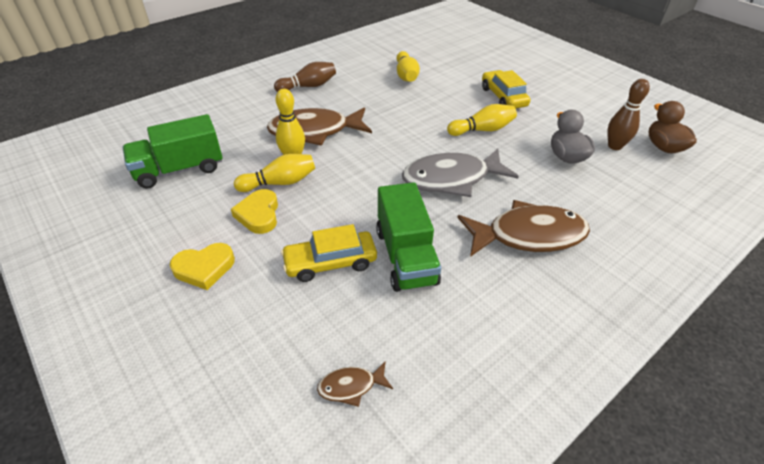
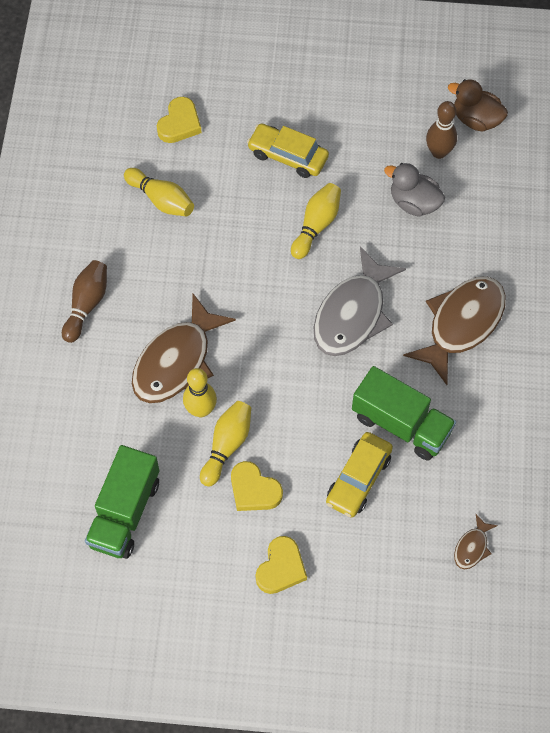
camera: 45 degrees left, 20 degrees up
none -> yellow heart [157,97,202,143]

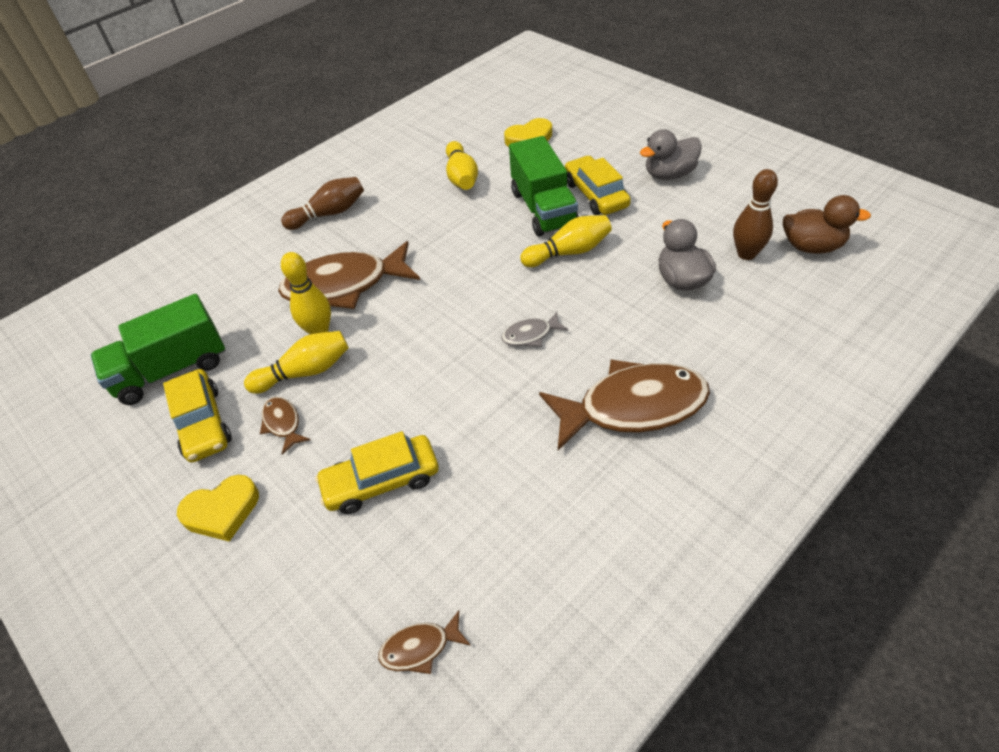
camera: 45 degrees right, 15 degrees down
yellow heart [231,461,283,511] -> brown fish [260,397,311,455]
grey fish [313,247,406,356] -> grey fish [501,312,569,347], size x0.44
green truck [352,366,456,461] -> green truck moved to [509,136,579,236]
brown duck [448,79,508,132] -> brown duck turned 120 degrees clockwise [783,195,871,254]
none -> yellow car [163,369,231,462]
none -> grey duck [640,129,702,180]

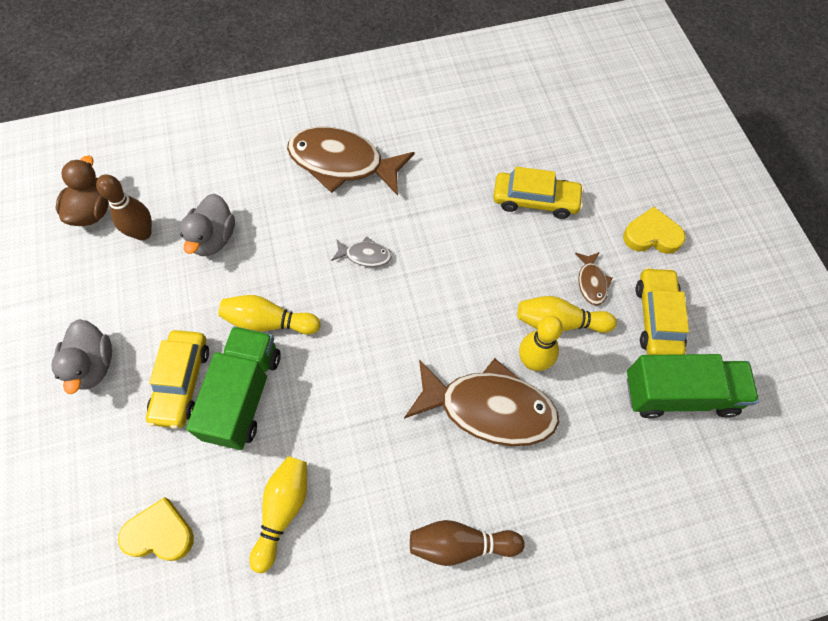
camera: 155 degrees left, 15 degrees up
brown fish [378,610,471,674] -> none
grey duck [640,129,702,180] -> grey duck turned 75 degrees clockwise [51,319,112,394]
brown duck [783,195,871,254] -> brown duck turned 60 degrees clockwise [56,156,109,226]

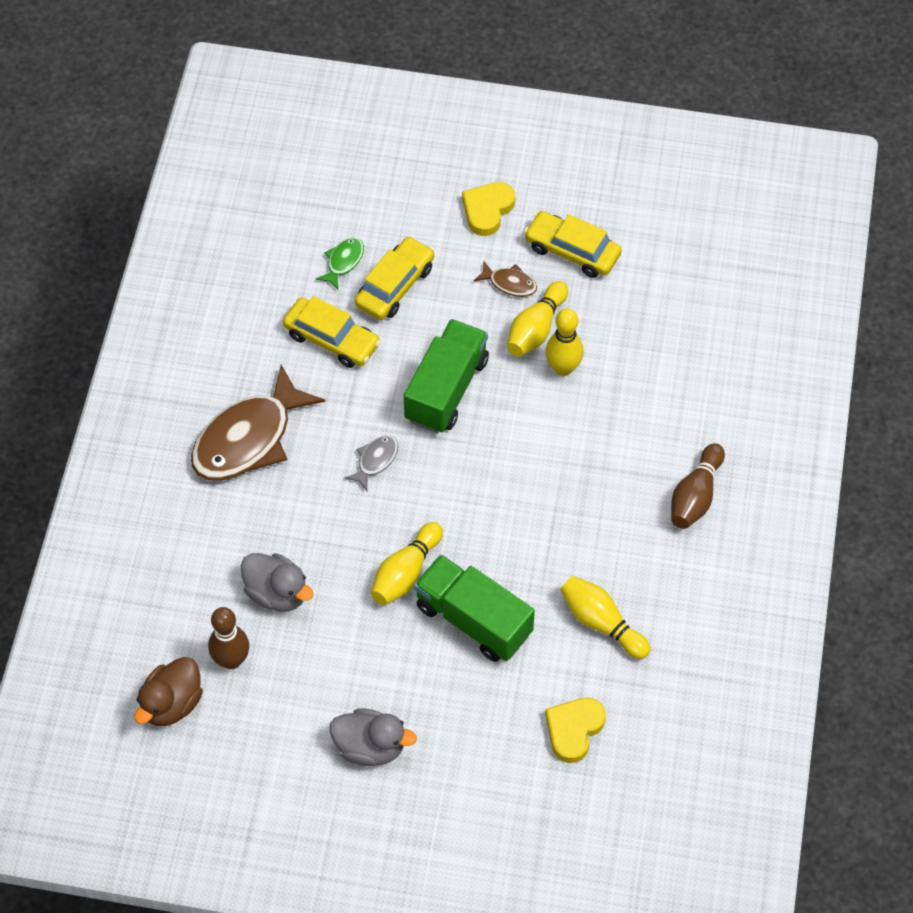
camera: 65 degrees left, 5 degrees down
brown duck [56,156,109,226] -> brown duck turned 90 degrees counterclockwise [134,657,203,726]
yellow car [146,330,209,429] -> yellow car moved to [283,296,381,368]
brown fish [404,358,559,446] -> none
green truck [627,354,759,419] -> green truck moved to [404,319,489,433]
none -> green fish [316,237,364,290]

